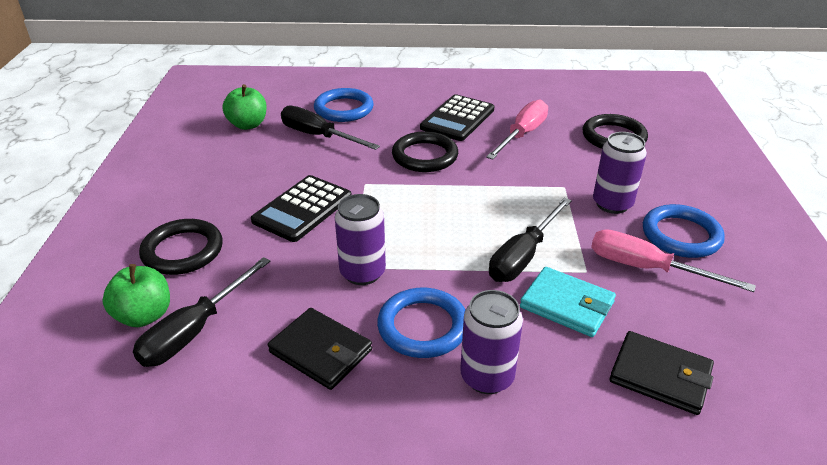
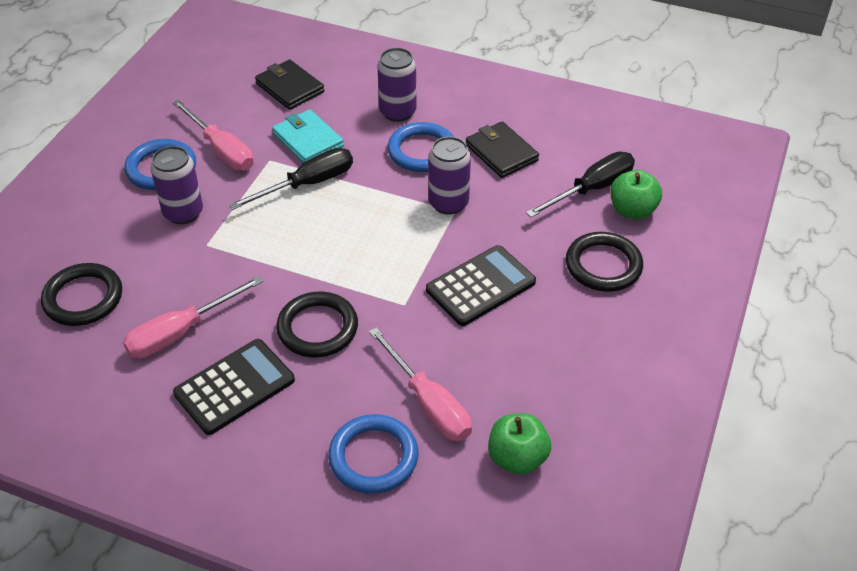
camera: 160 degrees left, 10 degrees up
black screwdriver [281,106,380,150] -> pink screwdriver [369,327,472,441]

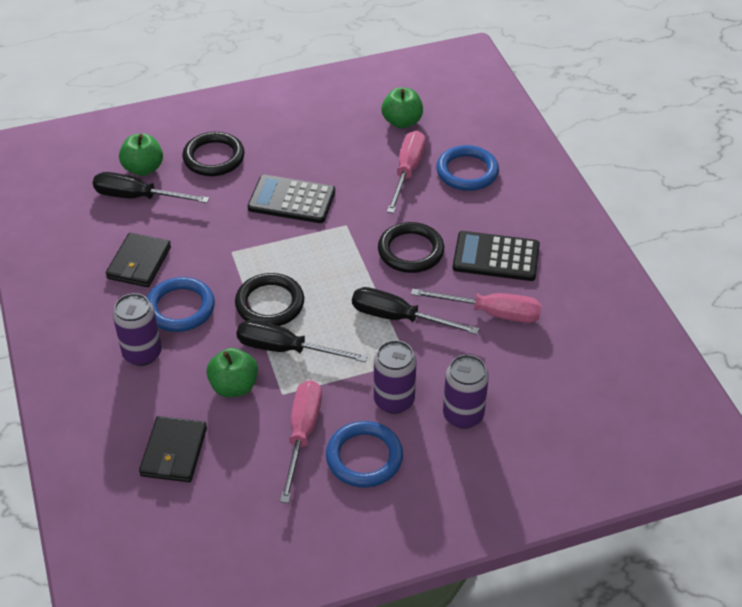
camera: 130 degrees left, 0 degrees up
black ring [41,263,122,326] -> black ring moved to [235,273,304,326]
turquoise wallet [272,109,344,163] -> green apple [206,348,258,397]
purple can [429,136,471,215] -> purple can moved to [443,355,489,429]
none -> black screwdriver [352,287,479,335]

